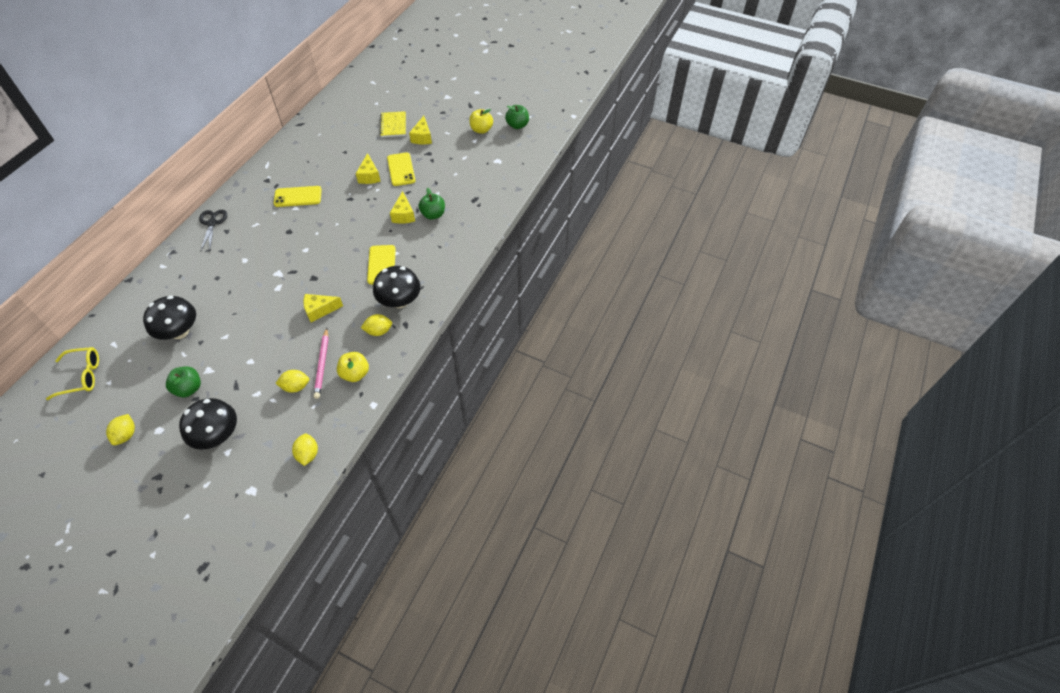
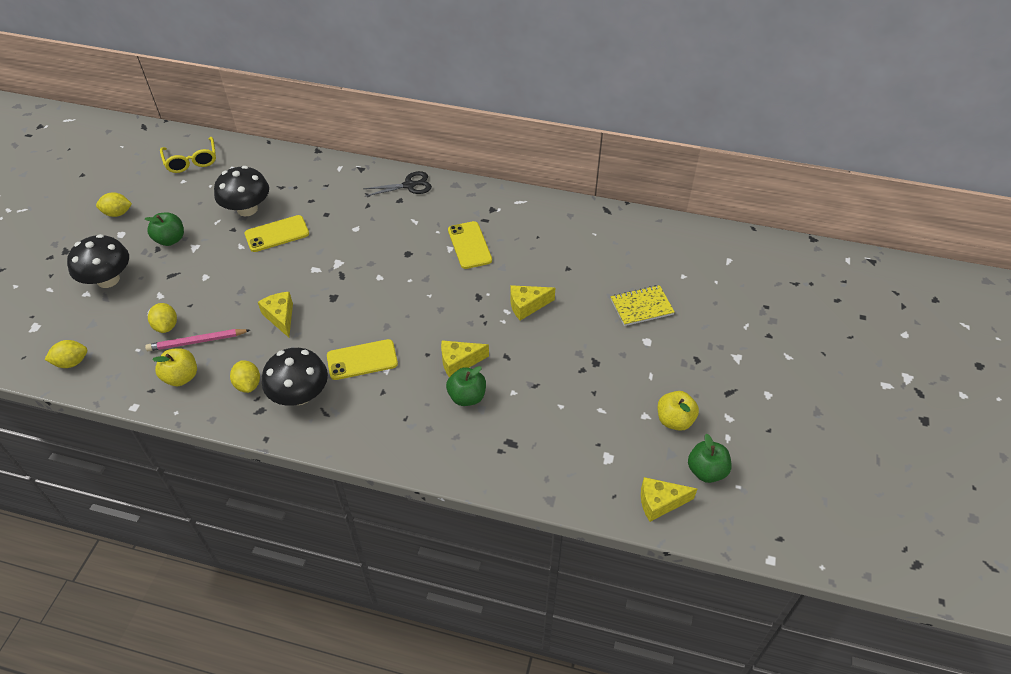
camera: 80 degrees right, 5 degrees down
yellow phone [387,152,416,186] -> yellow phone moved to [245,215,309,252]
yellow cheese [409,116,432,144] -> yellow cheese moved to [641,477,697,522]

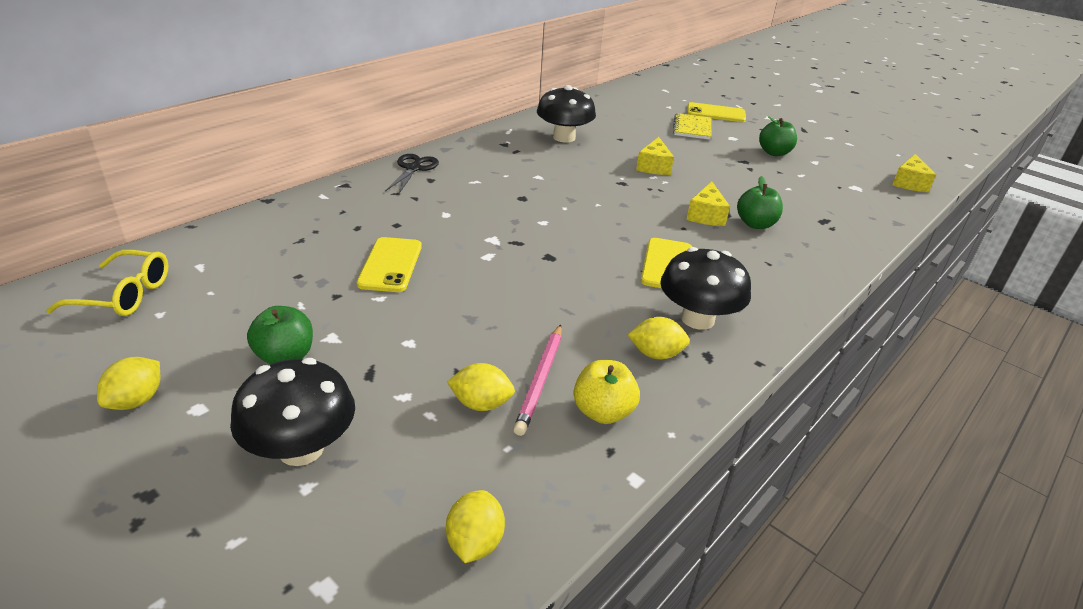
camera: 65 degrees left, 15 degrees down
black mushroom [214,166,269,217] -> black mushroom moved to [537,85,596,142]
yellow cheese [258,292,293,337] -> none
yellow phone [448,221,492,269] -> yellow phone moved to [687,102,746,122]
yellow apple [658,391,699,431] -> none
green apple [688,434,732,483] -> green apple moved to [759,116,797,156]

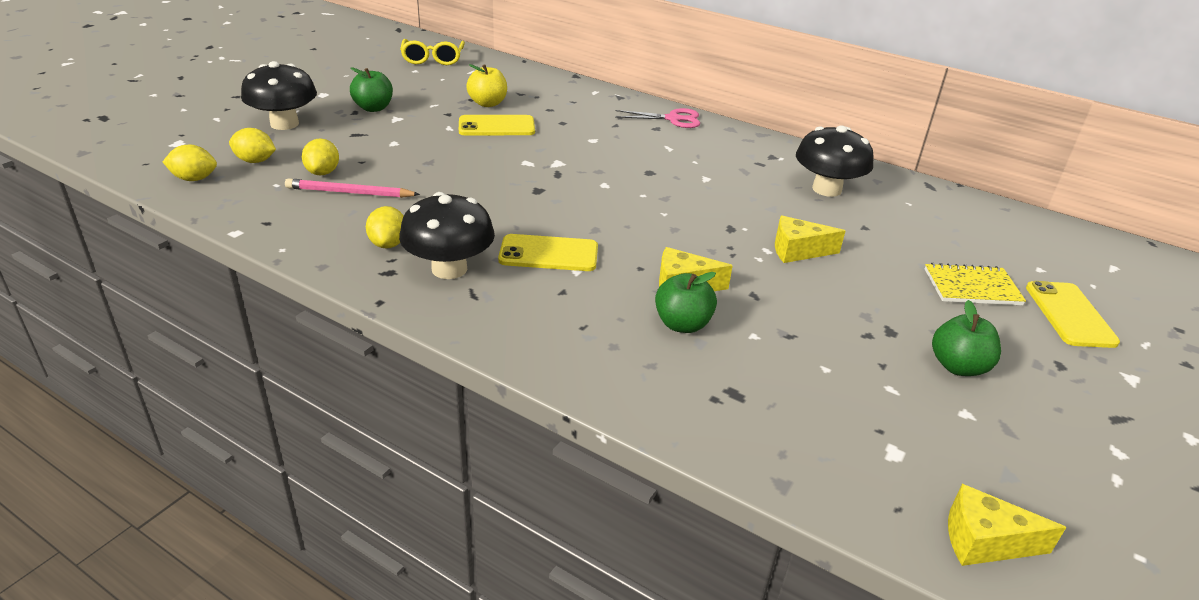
camera: 80 degrees right, 0 degrees up
yellow lemon [97,357,160,410] -> yellow lemon moved to [229,128,276,163]
black scissors [385,154,439,195] -> pink scissors [615,108,700,128]
yellow apple [574,360,640,424] -> yellow apple moved to [466,64,507,107]

